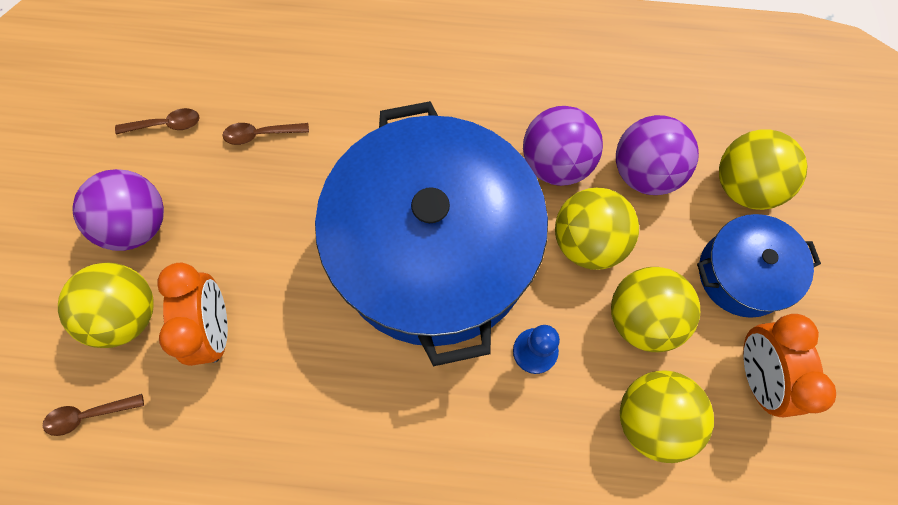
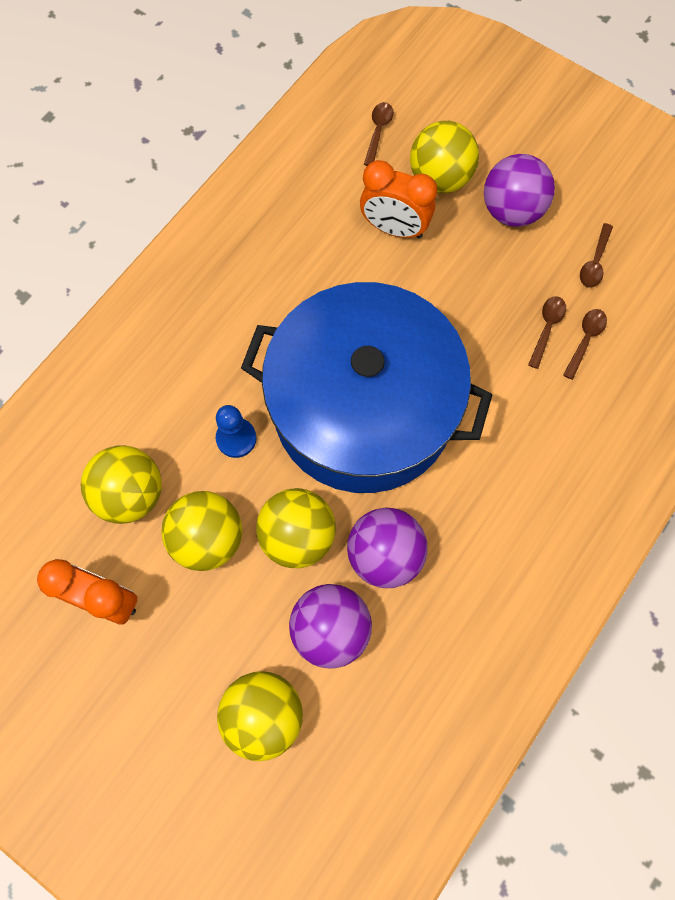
camera: 120 degrees right, 0 degrees up
blue pot [697,214,821,318] -> none
none -> brown spoon [563,309,607,380]

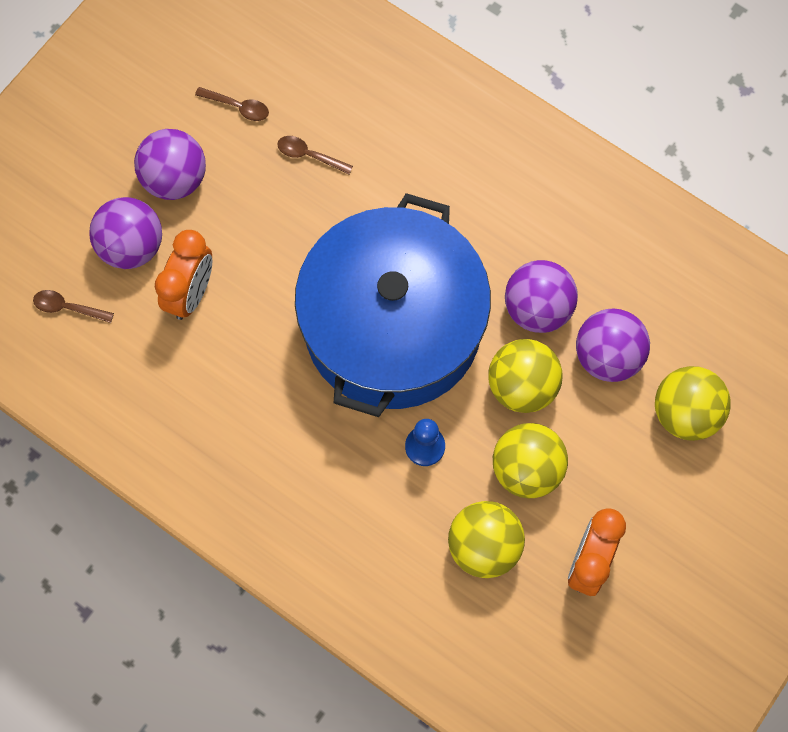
camera: 90 degrees left, 0 degrees up
yellow ball [410,121,479,193] -> purple ball [89,197,162,269]
brown spoon [563,309,607,380] -> none

